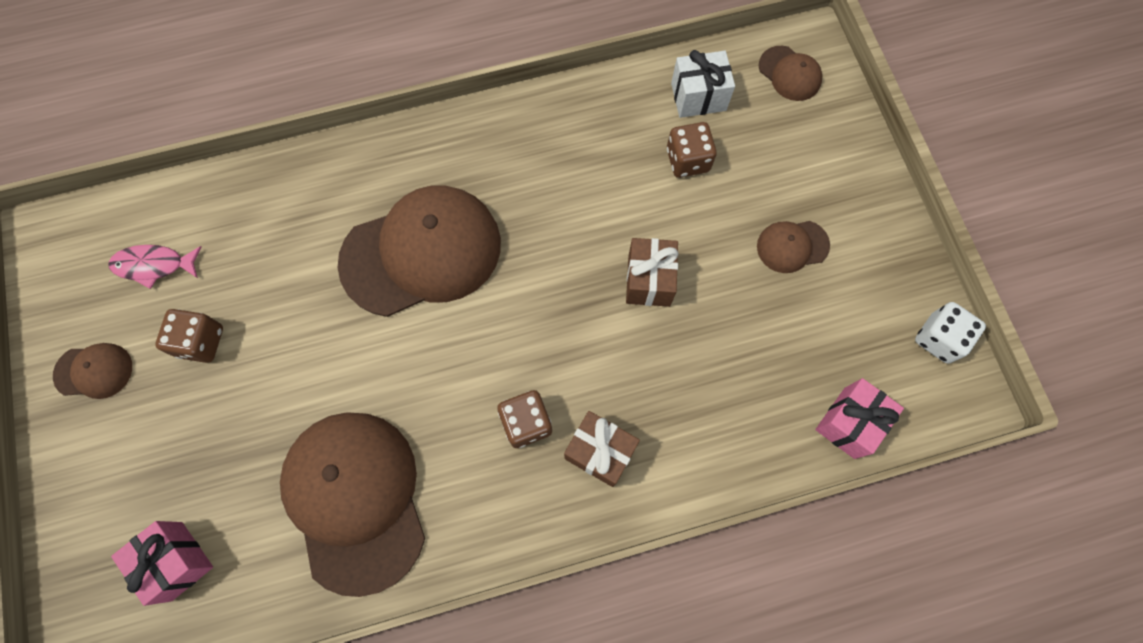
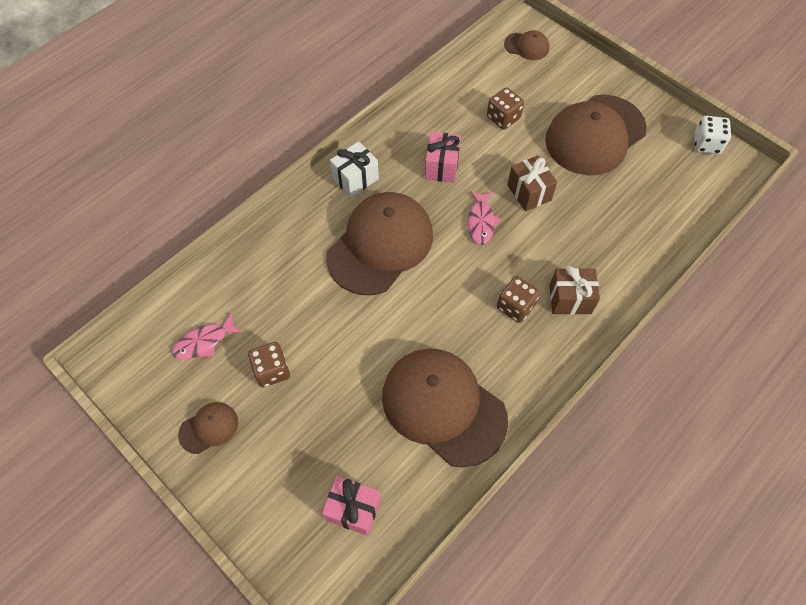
camera: 30 degrees left, 10 degrees down
white gift [671,50,735,118] -> white gift moved to [330,141,379,198]
brown cap [757,221,830,273] -> brown cap [545,95,647,176], size x2.24
pink gift [815,378,904,459] -> pink gift moved to [425,132,461,183]
none -> pink fish [468,191,501,245]

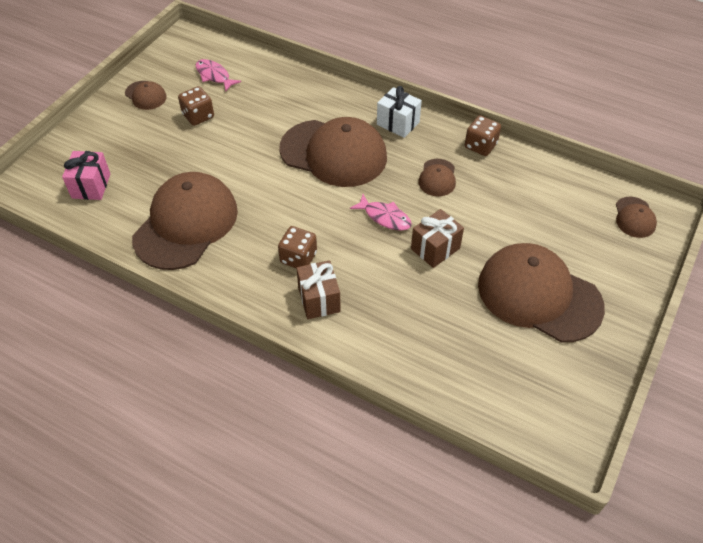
camera: 75 degrees right, 10 degrees down
pink gift [425,132,461,183] -> brown cap [418,159,456,196]
pink fish [468,191,501,245] -> pink fish turned 135 degrees counterclockwise [350,194,412,231]
brown dice [487,87,524,130] -> brown dice moved to [465,116,501,156]
white dice [694,116,731,154] -> none

